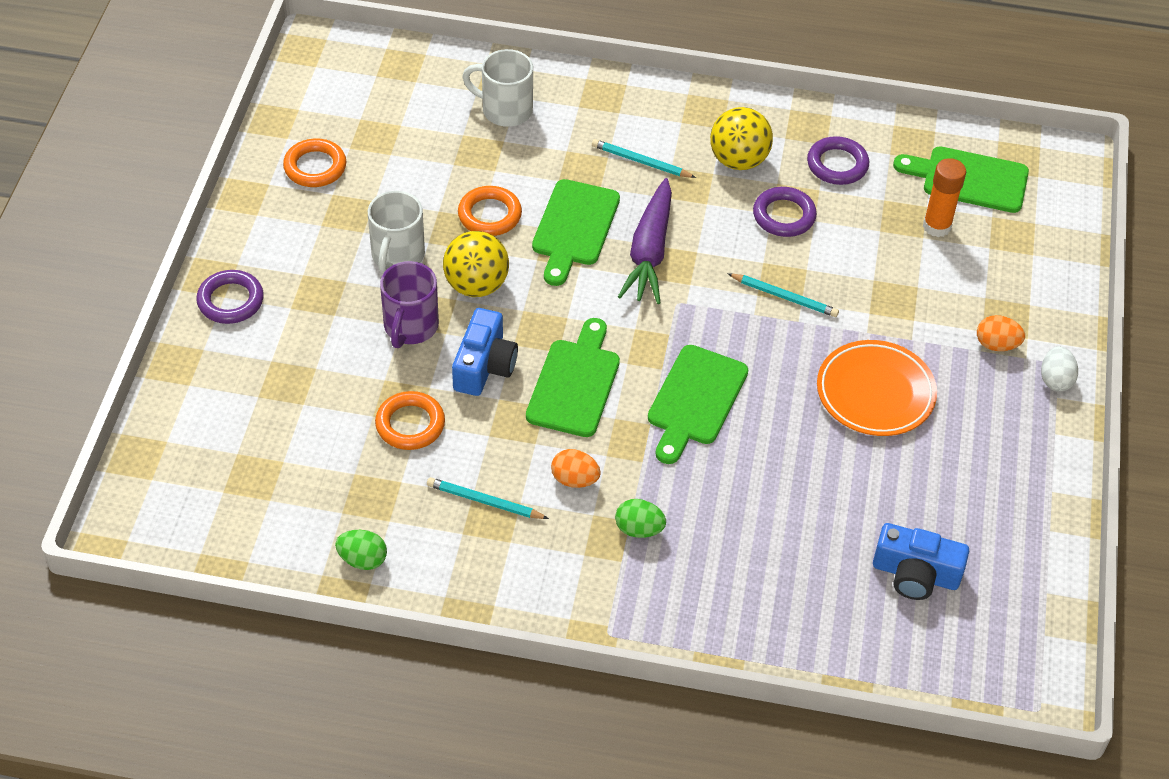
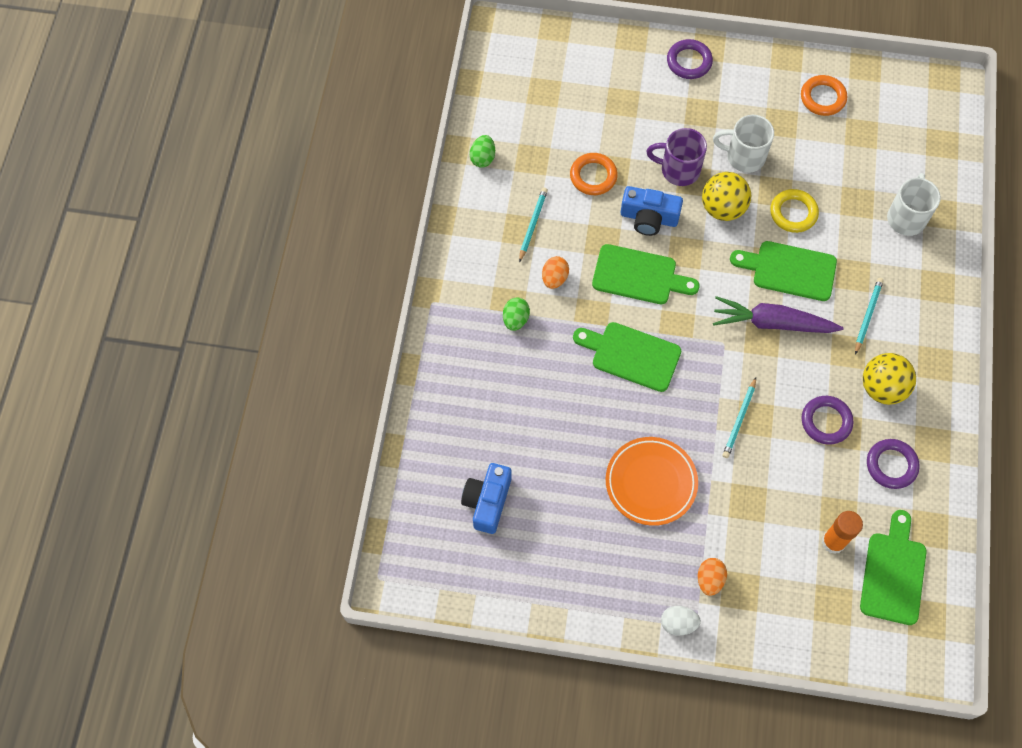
camera: 90 degrees right, 15 degrees up
orange ring [458,186,522,236] -> yellow ring [770,189,819,233]

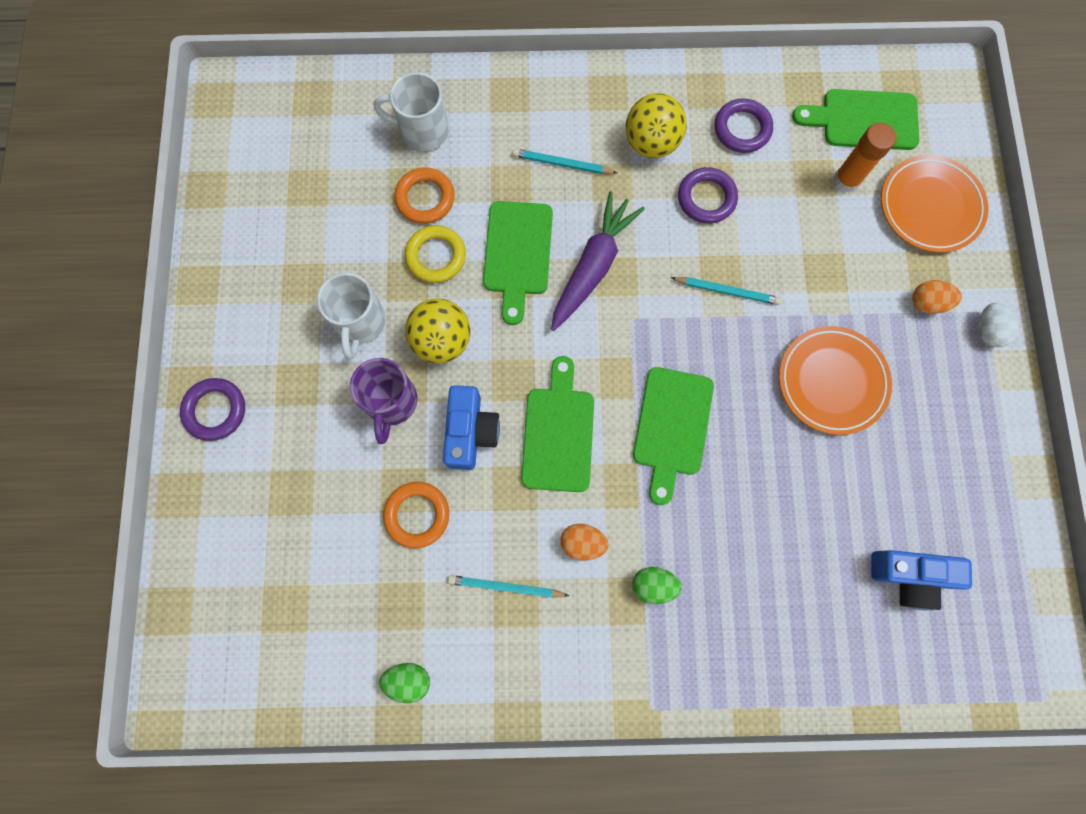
camera: 100 degrees left, 10 degrees up
purple carrot [713,296,843,333] -> purple carrot turned 150 degrees counterclockwise [551,191,645,331]
orange ring [801,75,847,116] -> orange ring moved to [394,168,454,224]
none -> orange plate [881,155,988,253]

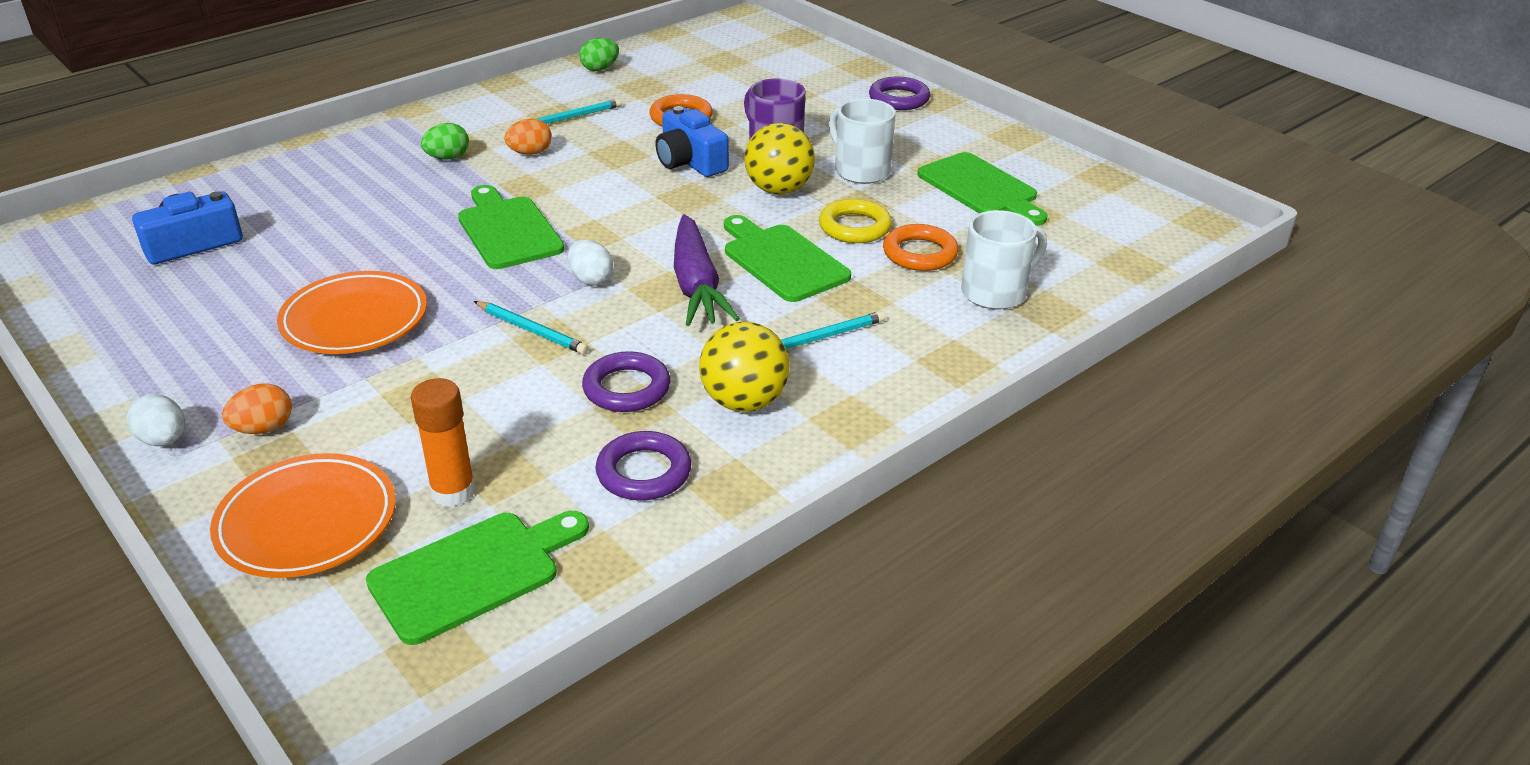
camera: 140 degrees right, 40 degrees down
green cutting board [521,356,594,492] -> green cutting board moved to [918,152,1048,226]
turquoise pencil [671,277,781,305] -> turquoise pencil turned 120 degrees counterclockwise [474,301,589,354]
none -> white egg [568,240,613,286]

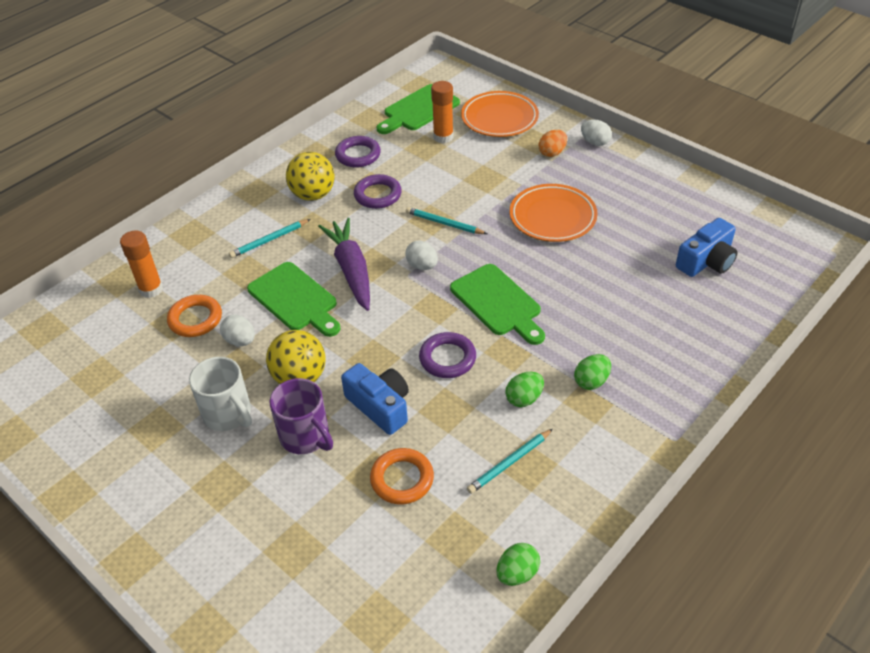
camera: 175 degrees right, 10 degrees up
orange egg [504,118,552,155] -> green egg [505,372,544,407]
yellow ring [819,199,892,243] -> white egg [220,315,255,346]
purple ring [869,77,930,110] -> purple ring moved to [419,332,476,378]
green cutting board [918,152,1048,226] -> none
white mug [961,210,1047,310] -> orange glue stick [120,231,163,298]

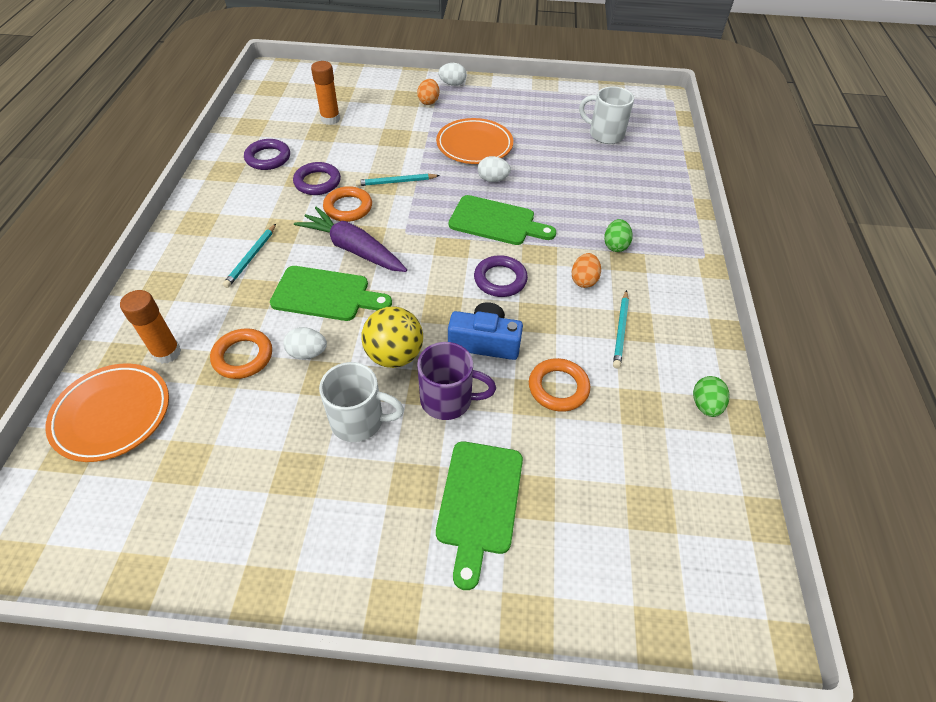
camera: 40 degrees left, 5 degrees up
yellow ball [286,152,335,201] -> none
green cutting board [377,84,460,134] -> green cutting board moved to [436,441,523,590]
white egg [405,240,438,270] -> white egg moved to [478,156,511,182]
orange plate [461,91,539,137] -> orange plate moved to [45,363,169,462]
green egg [505,372,544,407] -> orange egg [572,253,601,288]
blue camera [676,218,738,277] -> white mug [579,86,634,144]
none -> orange ring [323,186,372,222]

